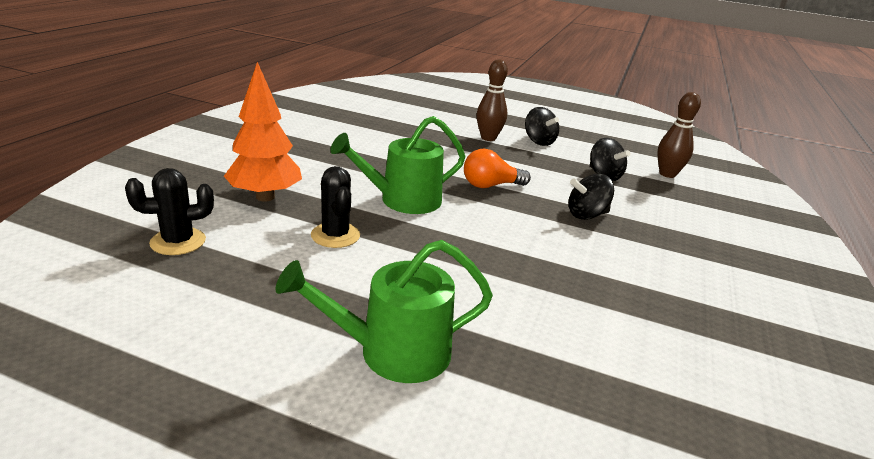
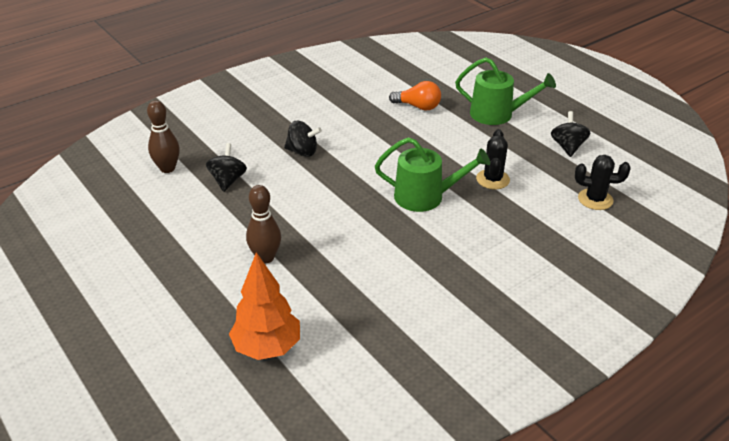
camera: 145 degrees left, 10 degrees up
orange tree [224,62,302,201] -> orange tree moved to [229,252,300,360]
orange light bulb [464,149,531,188] -> orange light bulb moved to [389,81,441,110]
black spinning top [525,107,559,146] -> black spinning top moved to [551,111,590,157]

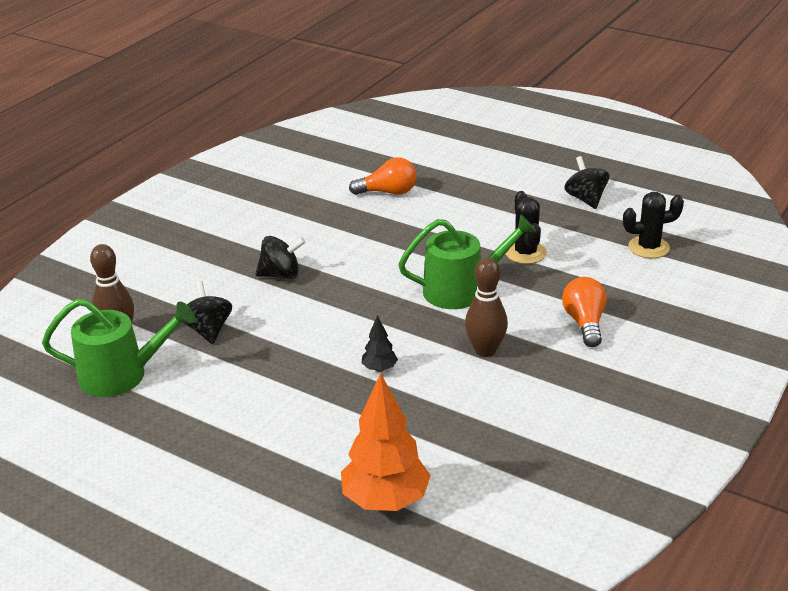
camera: 20 degrees left, 5 degrees down
brown bowling pin [246,185,281,263] -> brown bowling pin moved to [465,257,508,357]
green watering can [455,57,556,125] -> green watering can moved to [42,299,195,397]
none -> black tree [362,315,398,372]
none -> orange light bulb [562,277,607,347]

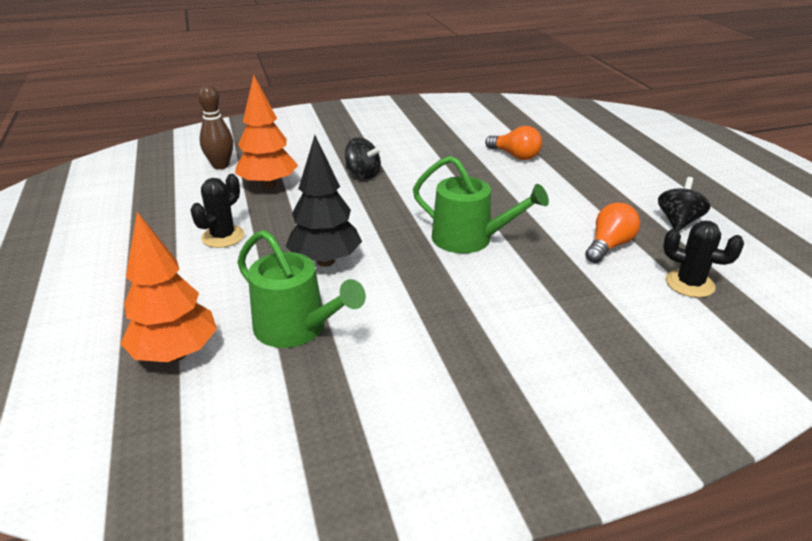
camera: 40 degrees right, 0 degrees up
green watering can [42,299,195,397] -> green watering can moved to [237,230,366,348]
black spinning top [183,281,232,344] -> orange tree [235,75,298,189]
black tree [362,315,398,372] -> black tree [286,135,362,267], size x2.14
brown bowling pin [465,257,508,357] -> none
black cactus [506,191,547,264] -> black cactus moved to [191,174,244,248]
orange light bulb [562,277,607,347] -> orange light bulb moved to [585,203,640,263]

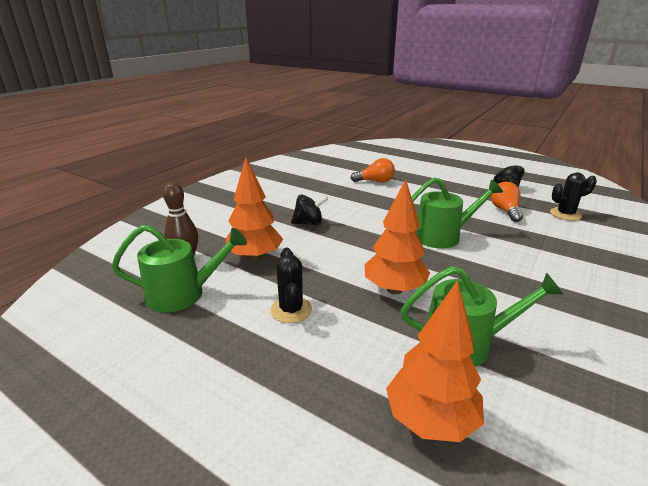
camera: 40 degrees left, 5 degrees down
black tree [286,135,362,267] -> orange tree [365,179,430,294]
none -> green watering can [112,225,247,313]

